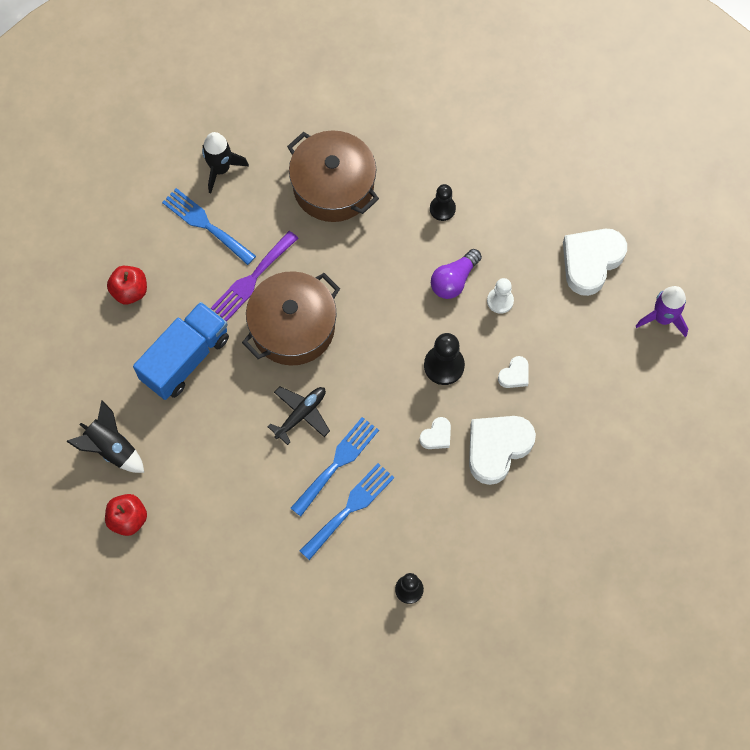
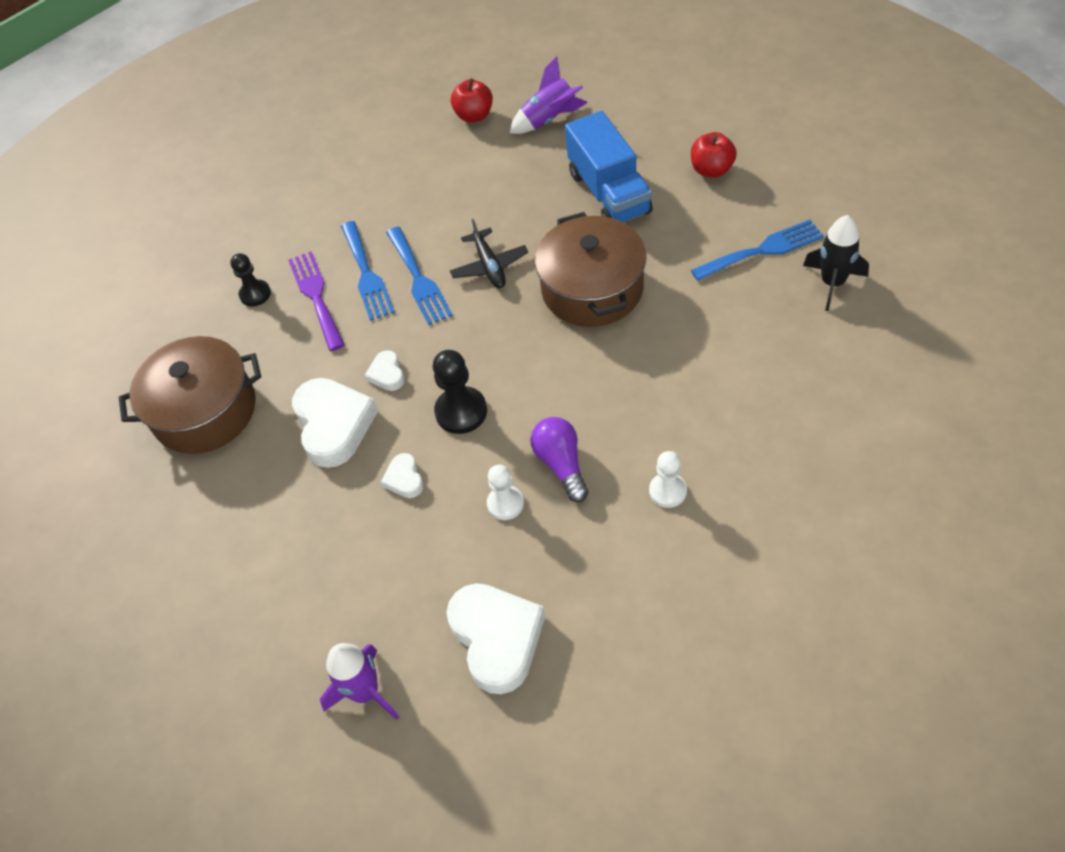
camera: 125 degrees right, 15 degrees down
black rocket [66,400,144,473] -> purple rocket [509,57,588,134]
purple fork [211,231,298,321] -> purple fork moved to [288,251,344,351]
brown pot [287,130,379,222] -> brown pot moved to [119,336,261,454]
black pawn [430,184,456,221] -> white pawn [649,451,687,508]

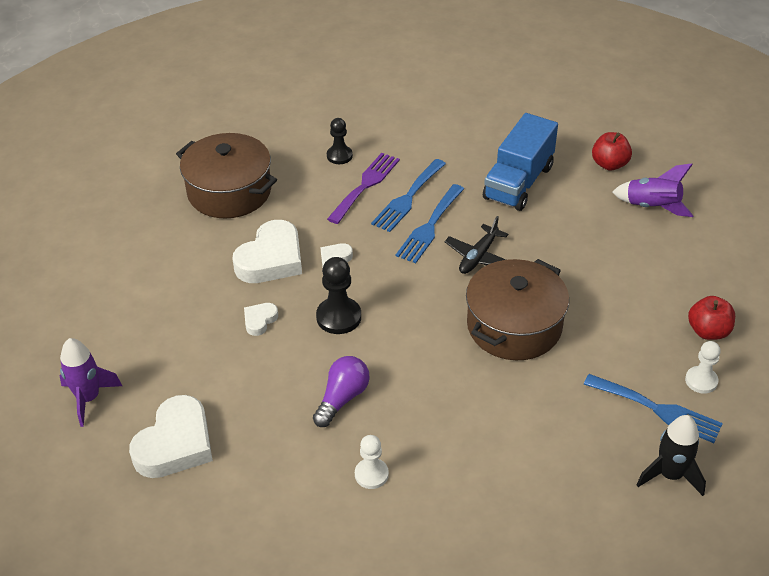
camera: 45 degrees right, 10 degrees down
white pawn [487,465,524,520] -> white pawn moved to [685,341,721,394]
blue truck [565,111,653,222] -> blue truck moved to [483,113,558,211]

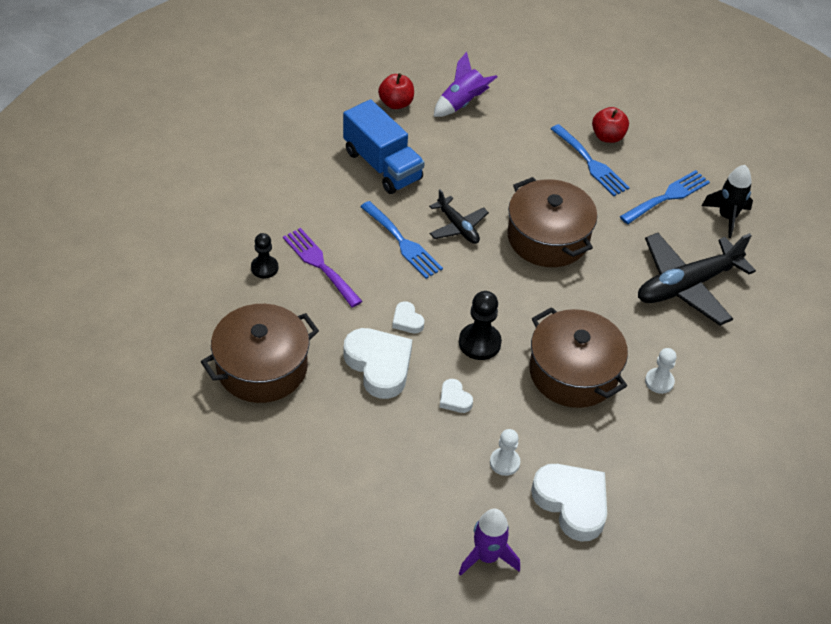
camera: 70 degrees left, 5 degrees up
purple light bulb [313,356,370,427] -> brown pot [529,307,628,408]
blue fork [371,159,446,232] -> blue fork moved to [551,124,630,196]
white pawn [685,341,721,394] -> white pawn moved to [490,429,520,476]
none -> black plane [638,233,756,326]

